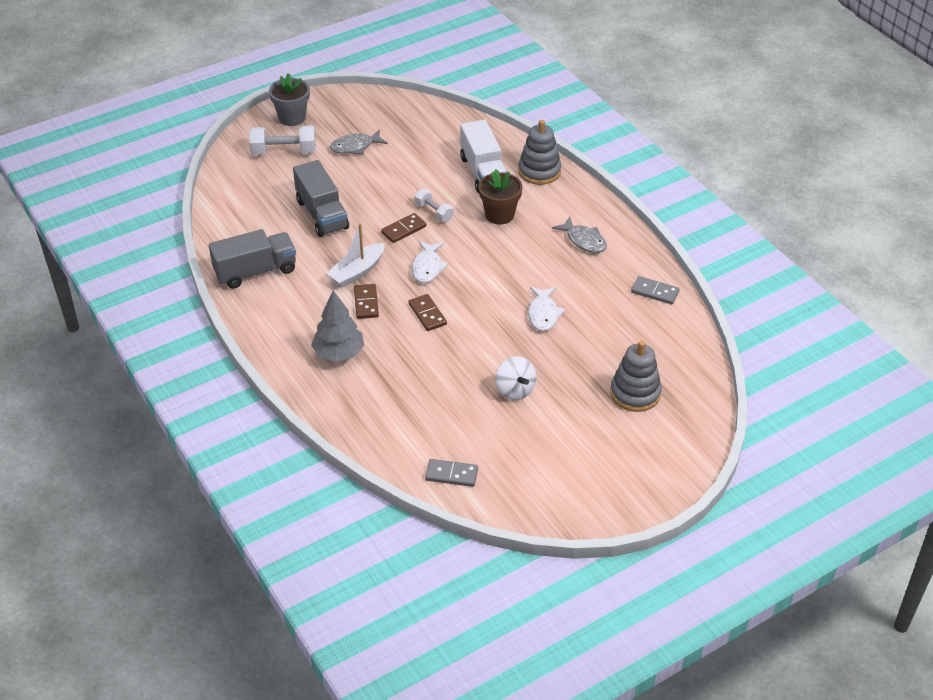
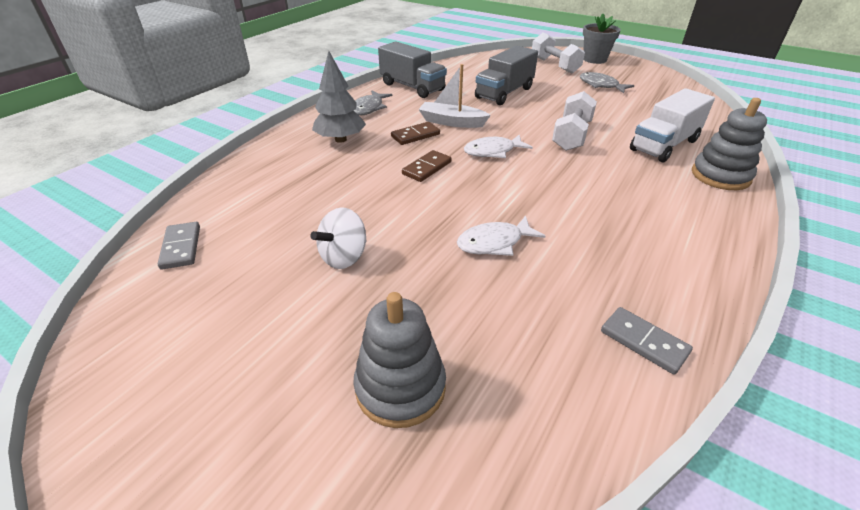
camera: 65 degrees right, 5 degrees down
brown domino [381,213,427,243] -> none
white dumbbell [415,189,454,222] -> white dumbbell [552,91,597,151], size x1.59
brown flower pot [478,169,522,225] -> none
grey fish [552,217,607,253] -> grey fish moved to [354,91,393,116]
grey domino [631,276,680,305] -> grey domino turned 45 degrees counterclockwise [601,307,693,375]

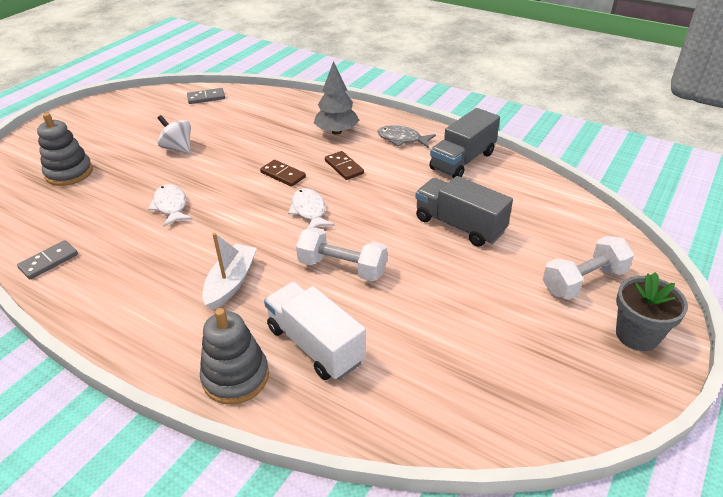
camera: 90 degrees right, 0 degrees up
white boat [418,64,491,128] -> white boat moved to [202,233,257,311]
grey fish [580,72,635,93] -> none

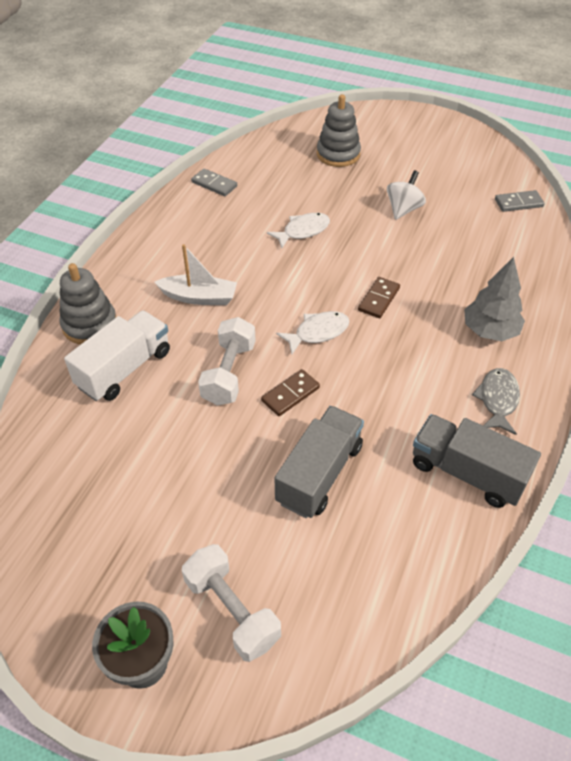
camera: 80 degrees right, 10 degrees up
grey domino [187,88,225,104] -> grey domino turned 75 degrees counterclockwise [495,190,545,212]
brown domino [325,151,364,180] -> brown domino moved to [261,369,320,416]

